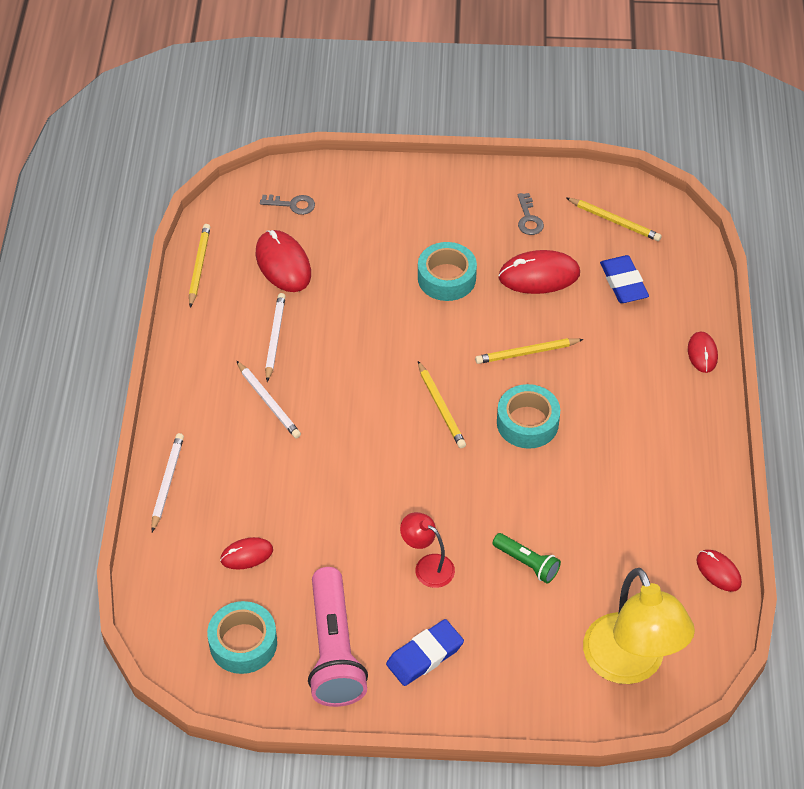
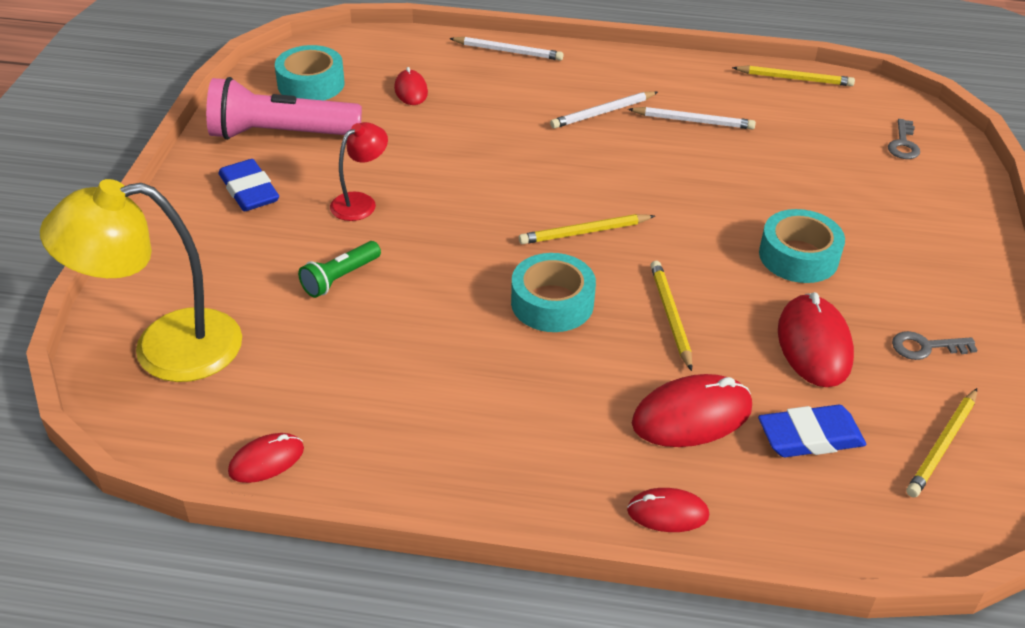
camera: 95 degrees right, 10 degrees down
red mouse [256,230,311,292] -> red mouse moved to [632,374,752,447]

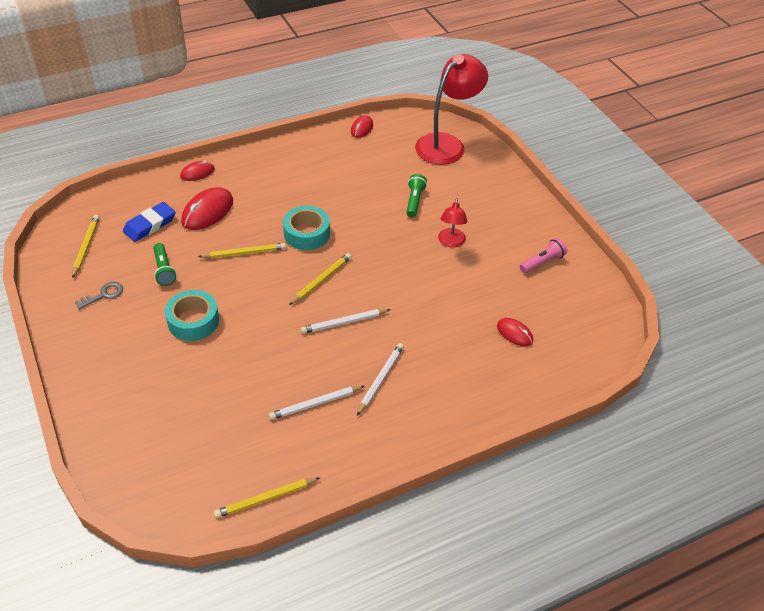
camera: 145 degrees right, 5 degrees up
yellow lamp [40,179,242,382] -> red lamp [415,54,488,165]
pink flashlight [206,77,362,140] -> pink flashlight [520,238,567,273], size x0.51
blue eraser [219,159,279,211] -> none
turquoise tape [275,45,345,100] -> none
white pencil [449,37,563,61] -> white pencil moved to [301,309,391,334]
yellow pencil [650,261,692,371] -> yellow pencil turned 60 degrees counterclockwise [198,243,286,258]
red mouse [778,292,854,387] -> green flashlight [153,243,176,286]
grey key [888,119,920,159] -> none

